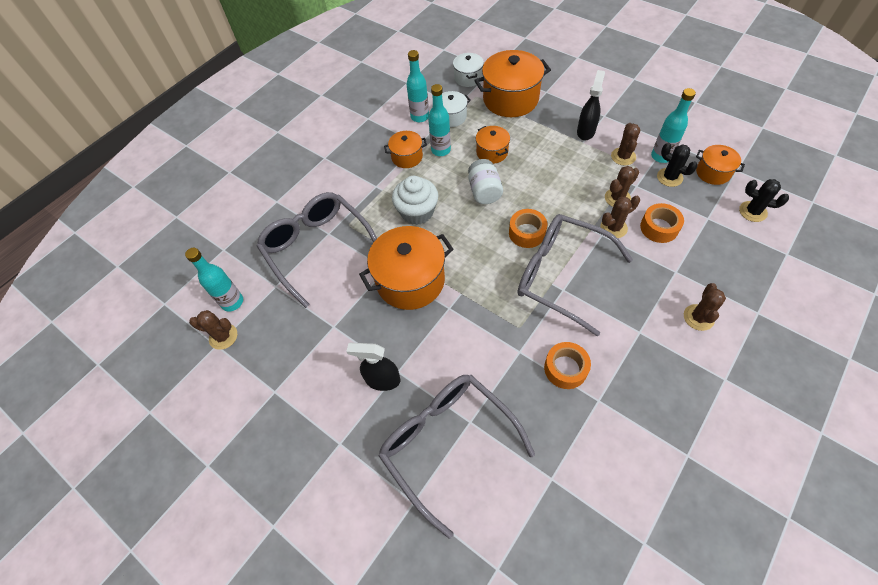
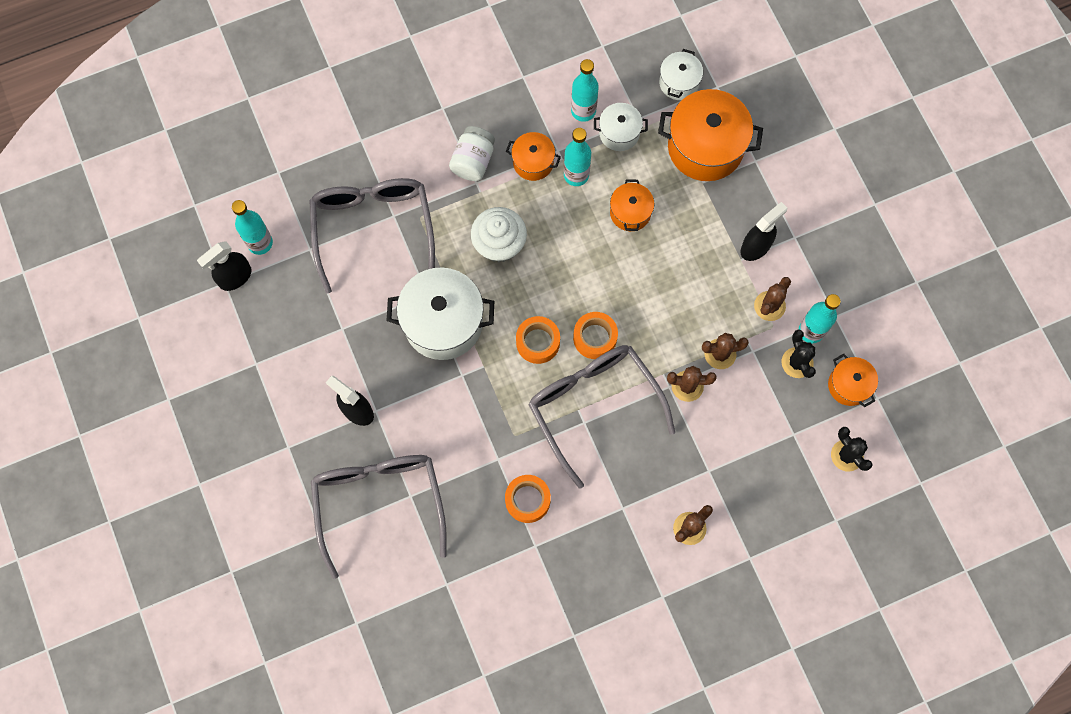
camera: 25 degrees right, 15 degrees up
brown cactus [189,310,237,350] -> black spray bottle [197,241,252,291]
orange pot [359,226,454,310] -> white pot [387,267,494,360]
white jar [468,159,503,204] -> white jar moved to [449,126,495,181]
orange tape [640,203,684,243] -> orange tape moved to [516,316,560,364]

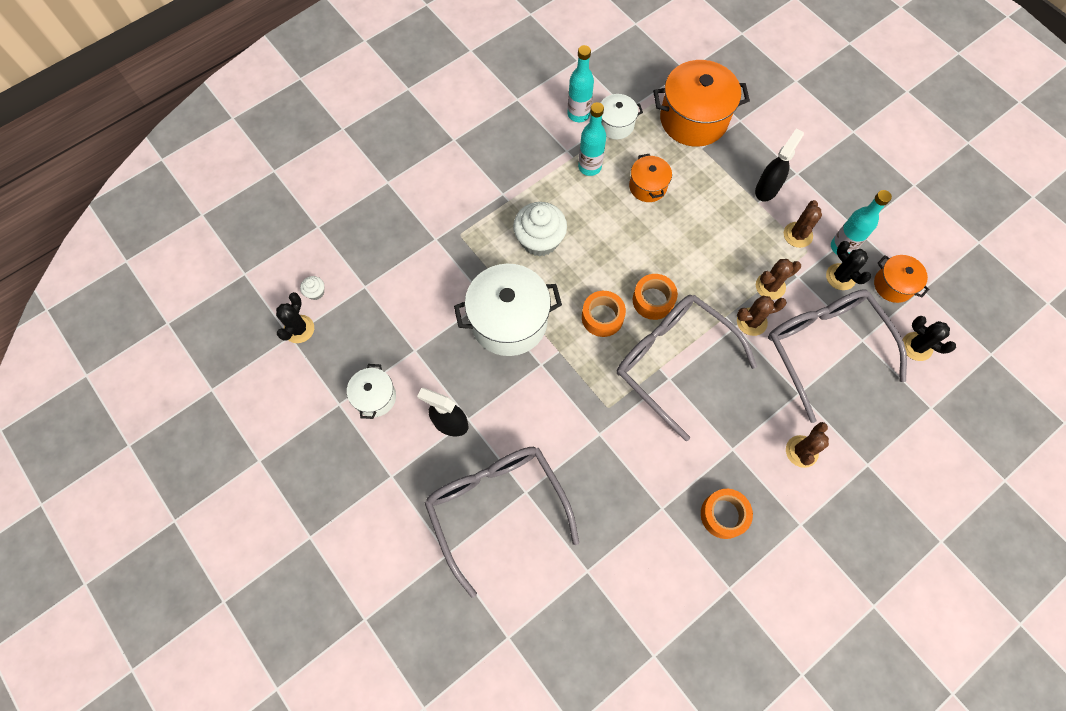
camera: 15 degrees left, 5 degrees down
black spray bottle [197,241,252,291] -> black cactus [276,292,314,343]
turquoise bottle [232,200,273,255] -> white cupcake [300,276,324,300]
grey glasses [309,178,435,294] -> grey glasses moved to [768,289,907,423]
white jar [449,126,495,181] -> none
orange tape [505,475,551,523] -> orange tape moved to [701,489,753,539]
orange pot [506,132,561,181] -> none
white pot [659,49,703,100] -> white pot moved to [347,364,396,419]

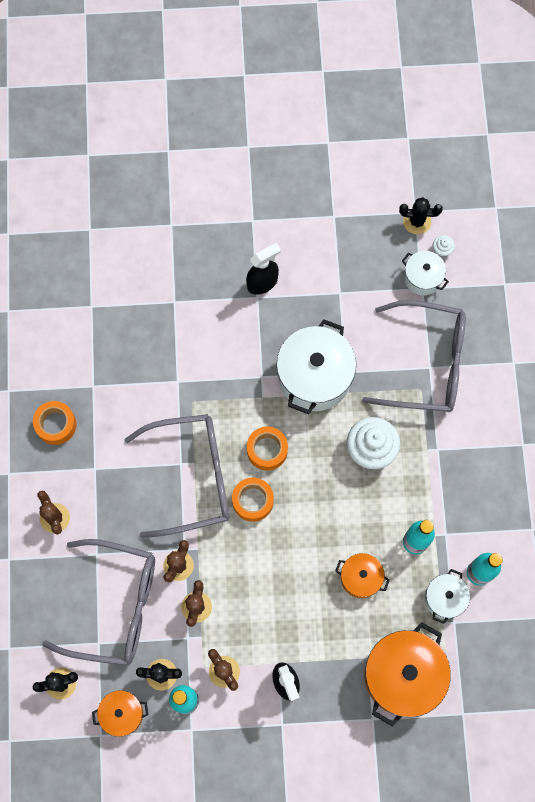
camera: 125 degrees right, 5 degrees up
black cactus [276,292,314,343] -> black cactus turned 45 degrees counterclockwise [399,197,443,234]
white pot [347,364,396,419] -> white pot moved to [402,251,449,295]
grey glasses [425,447,579,598] -> grey glasses moved to [362,300,466,412]

